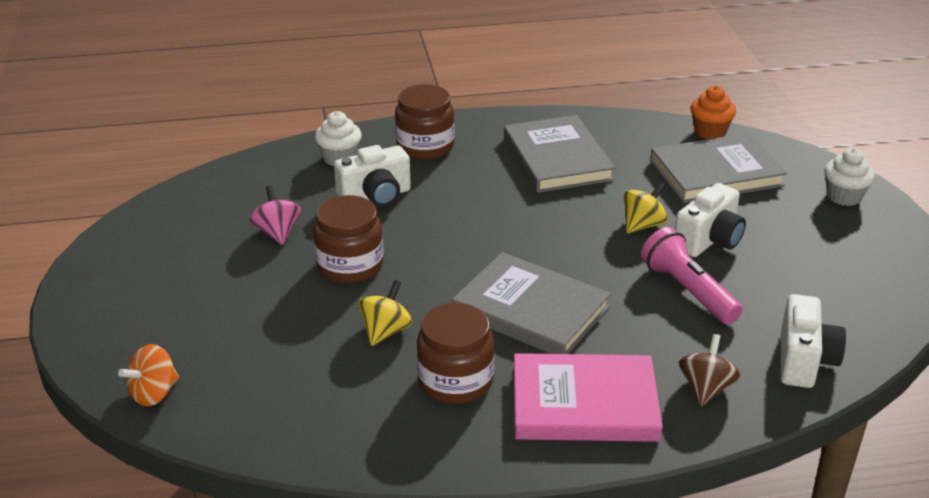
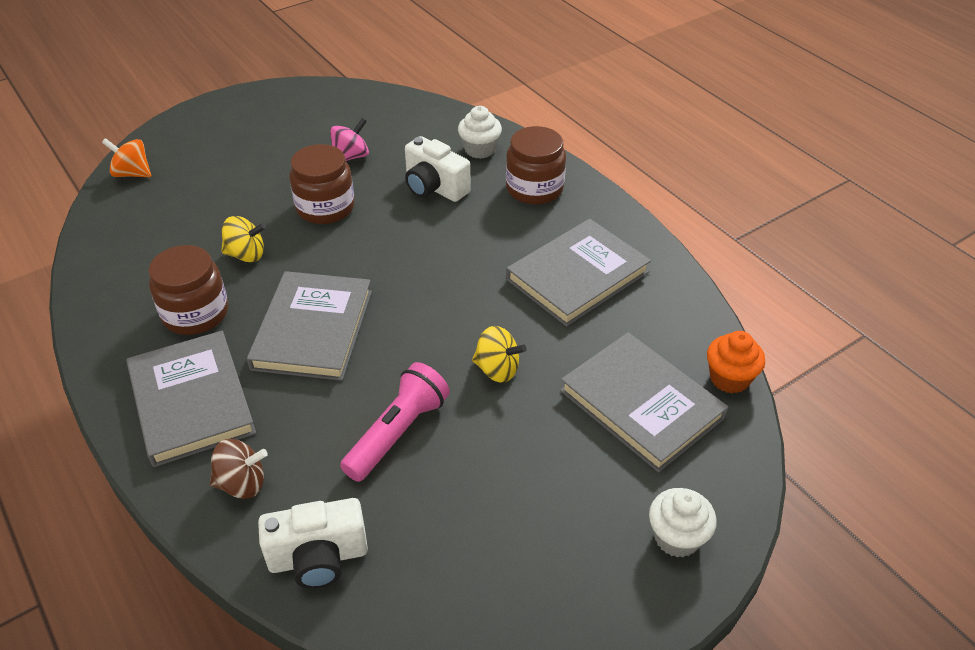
camera: 65 degrees right, 10 degrees up
pink book [514,353,663,442] -> grey book [126,331,256,467]
white camera [675,183,746,257] -> none

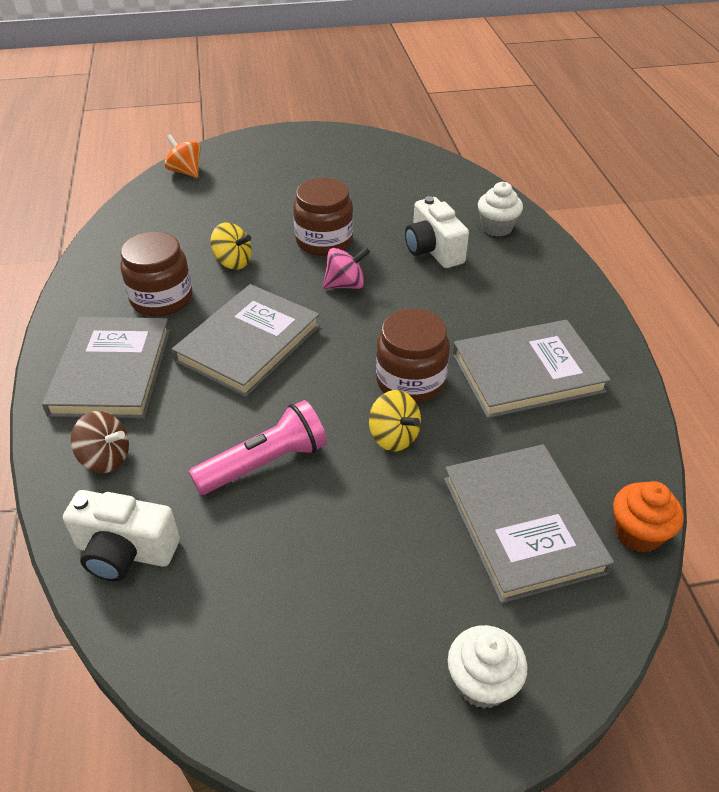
camera: 25 degrees right, 0 degrees up
pink spinning top [330,118,369,161] -> pink spinning top moved to [323,247,370,289]
brown jar [506,126,566,205] -> brown jar moved to [376,309,450,403]

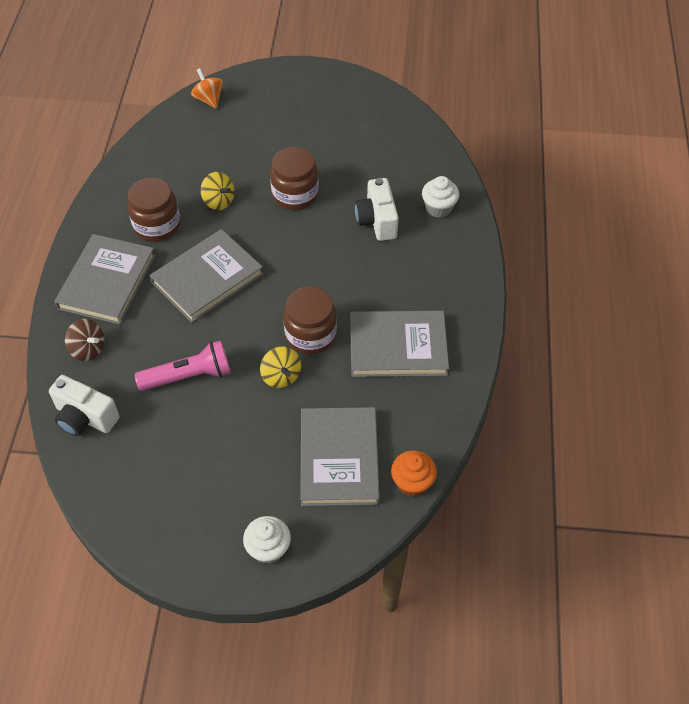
camera: 15 degrees right, 10 degrees up
pink spinning top [323,247,370,289] -> none

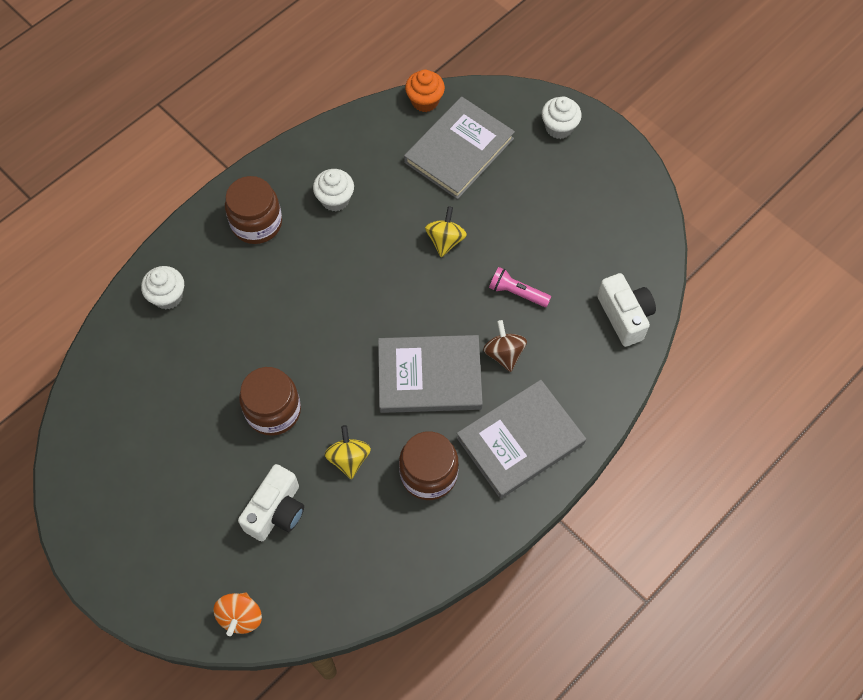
camera: 140 degrees left, 10 degrees up
brown spinning top [65,319,104,361] -> brown spinning top moved to [483,320,527,372]
pink flashlight [135,340,231,391] -> pink flashlight [489,267,551,307], size x0.66
brown jar [283,286,337,355] -> brown jar moved to [225,176,282,244]
grey book [350,311,449,377] -> white cupcake [313,169,354,211]
white camera [355,178,399,241] -> white camera moved to [238,464,304,541]

